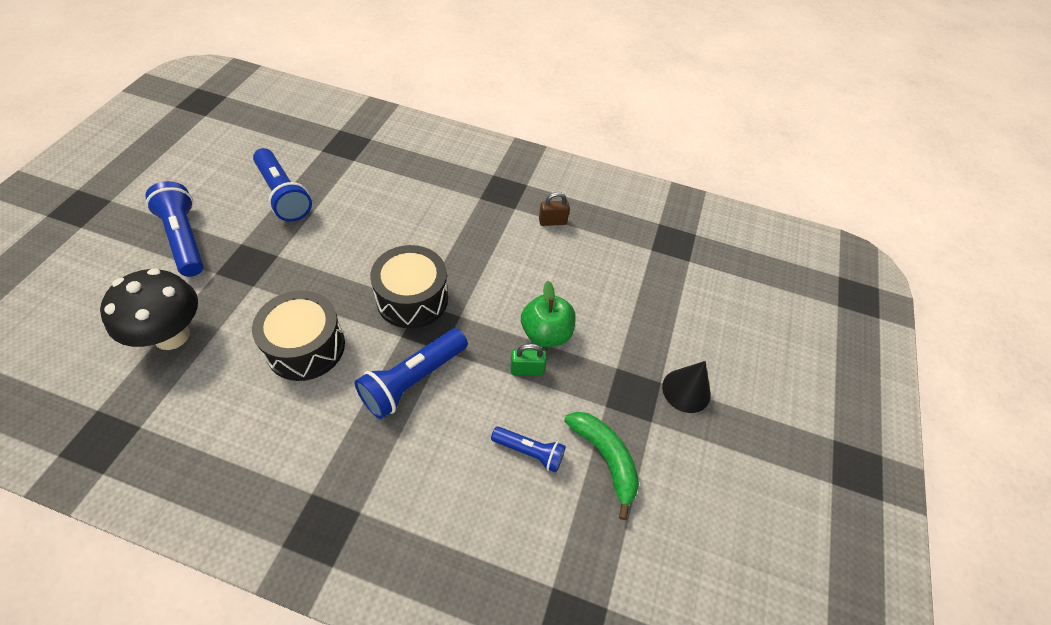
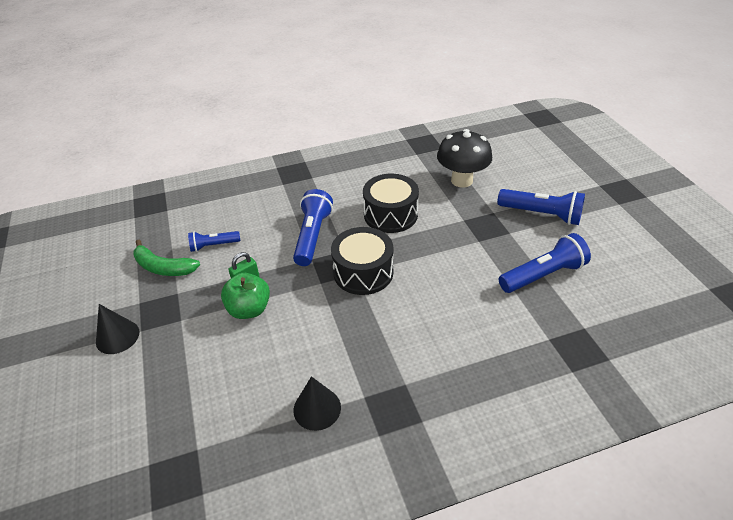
camera: 150 degrees right, 10 degrees down
blue flashlight [253,148,312,222] -> blue flashlight turned 135 degrees clockwise [499,233,591,293]
brown padlock [539,192,570,226] -> black cone [294,376,341,431]

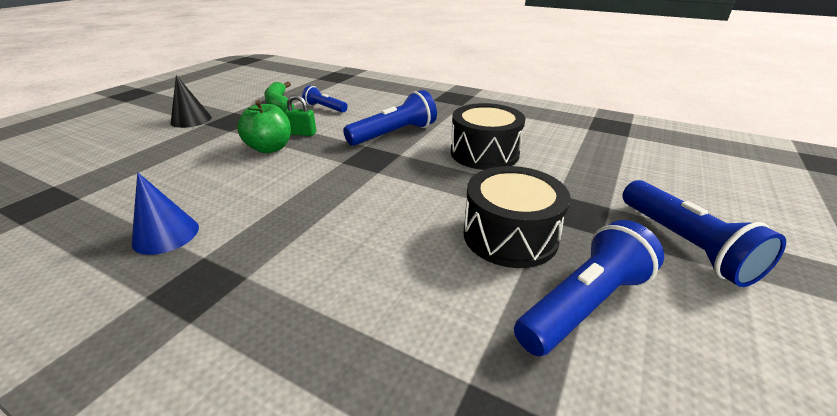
camera: 45 degrees right, 10 degrees down
black cone [294,376,341,431] -> blue cone [132,172,199,255]
black drum [331,227,393,295] -> black drum moved to [463,166,571,268]
black mushroom [437,129,492,188] -> none
blue flashlight [499,233,591,293] -> blue flashlight turned 60 degrees counterclockwise [514,220,664,356]

